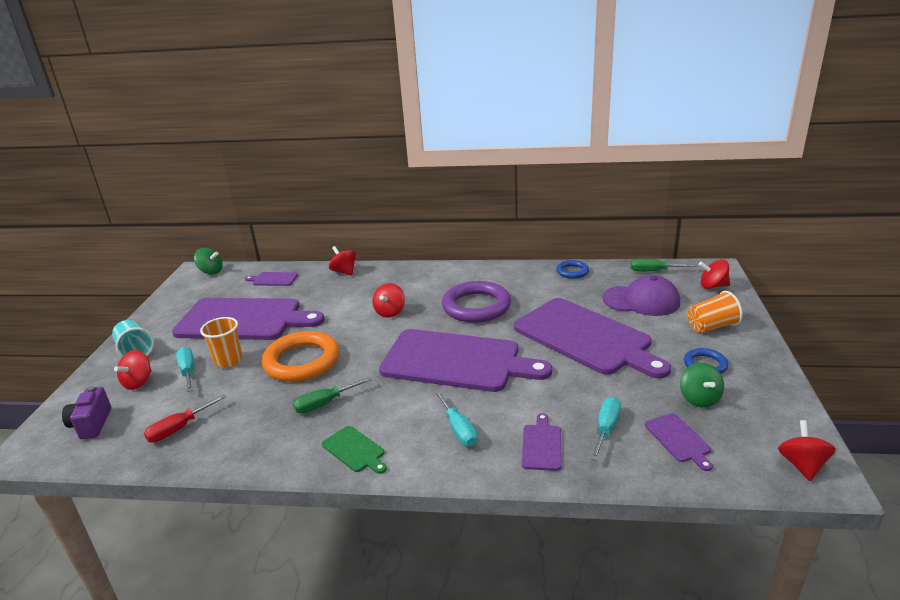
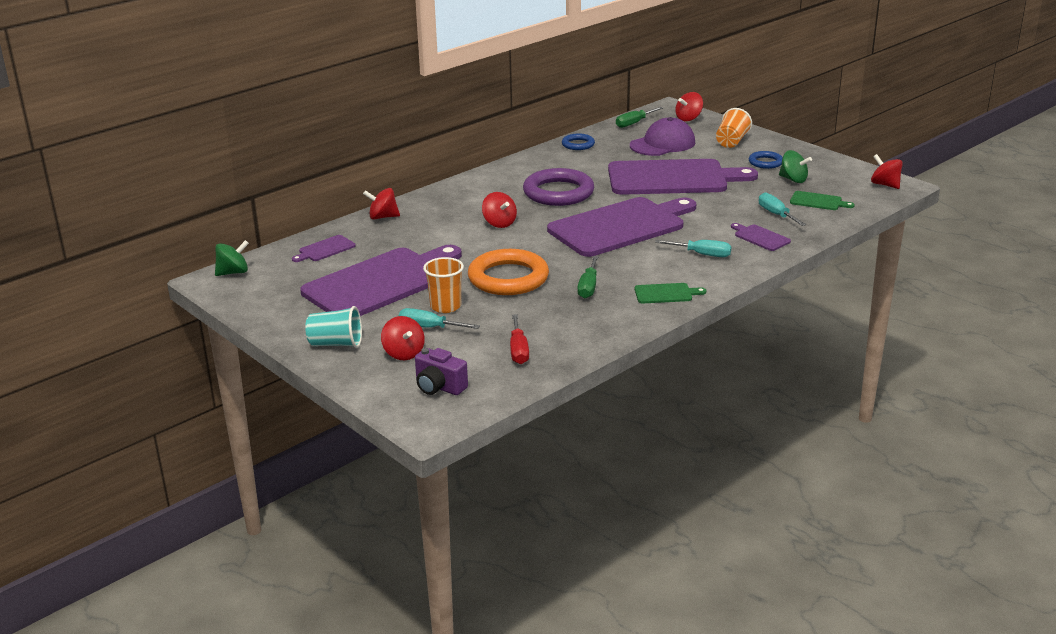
camera: 50 degrees left, 0 degrees up
purple cutting board [645,413,713,471] -> green cutting board [790,191,855,210]

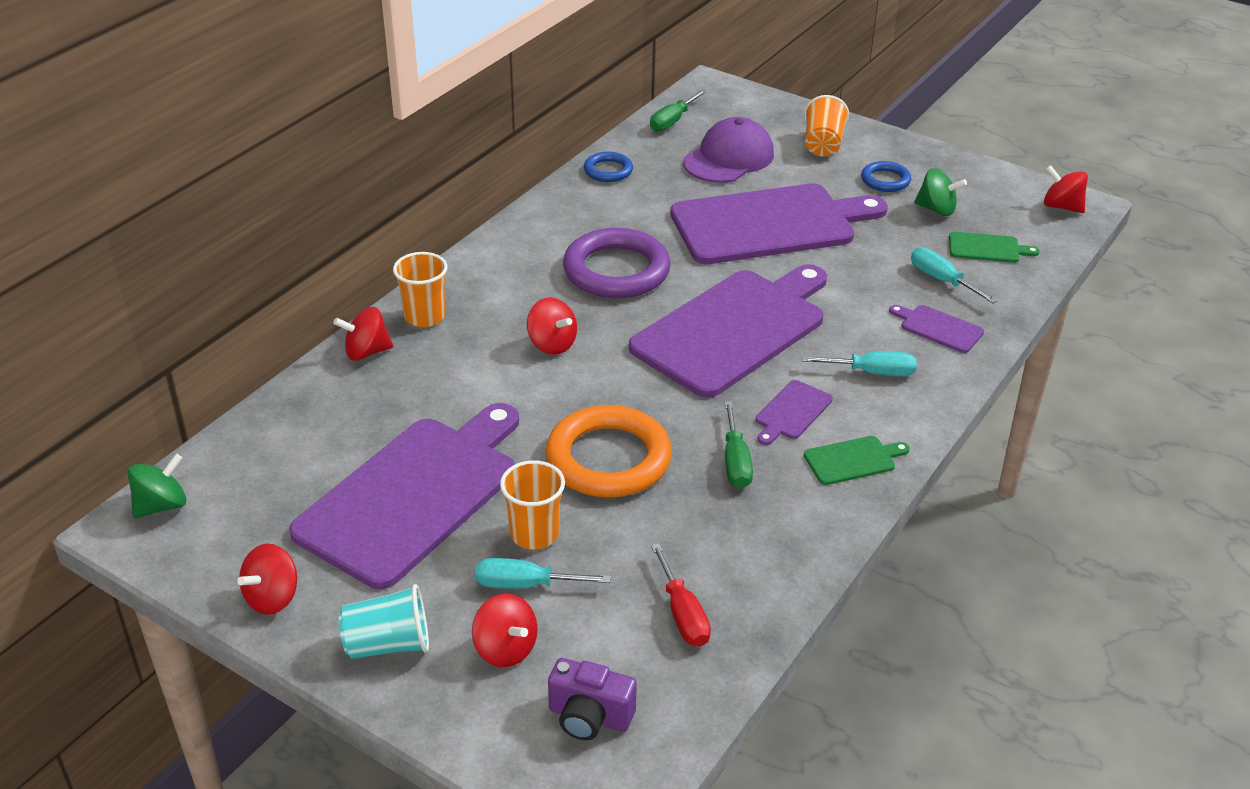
camera: 15 degrees left, 10 degrees up
purple cutting board [292,235,356,262] -> purple cutting board moved to [756,380,833,445]
red spinning top [675,92,703,121] -> red spinning top moved to [237,544,297,615]
none -> orange cup [393,252,447,327]

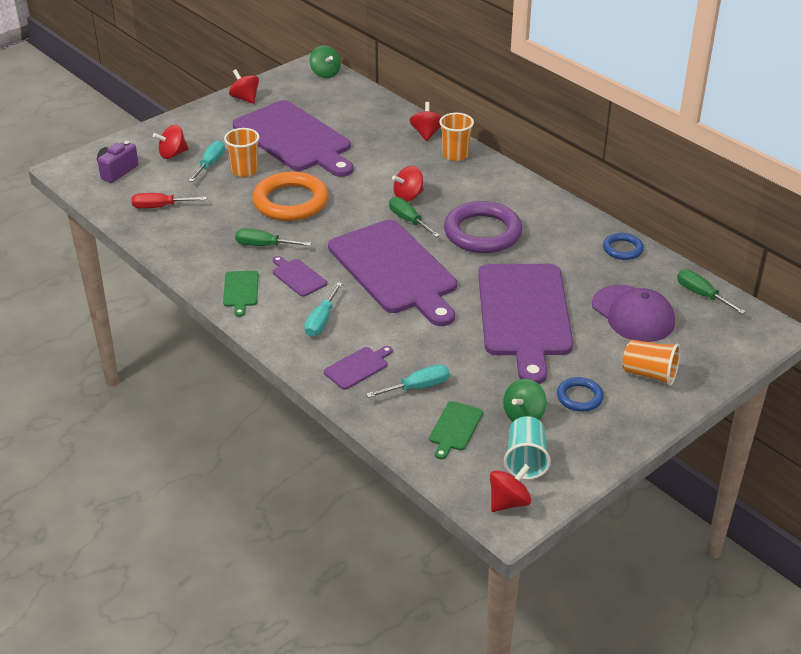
camera: 105 degrees right, 0 degrees up
turquoise cup [339,584,429,659] -> turquoise cup moved to [504,416,551,480]
none -> green screwdriver [389,197,440,237]

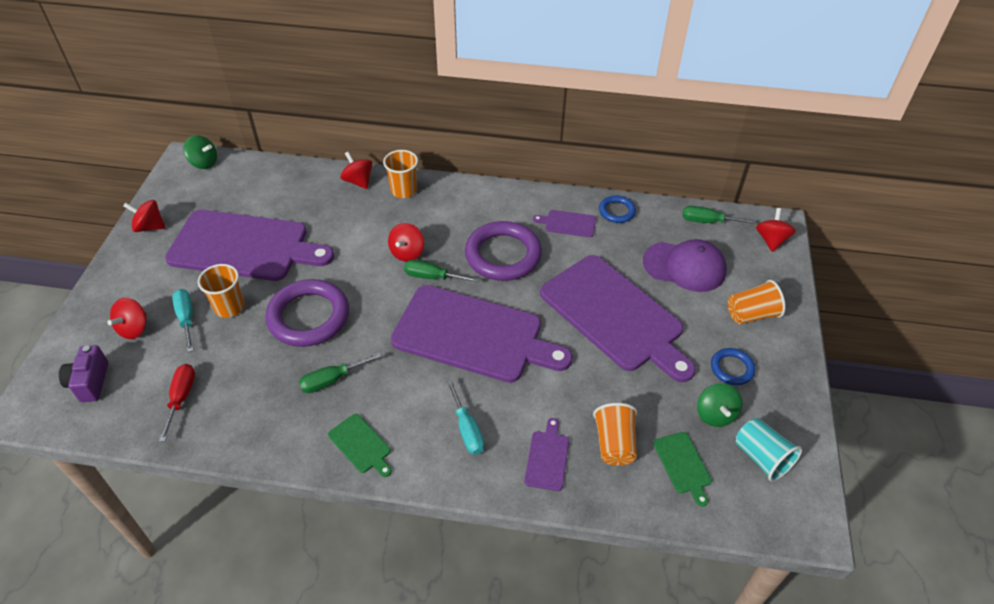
camera: 40 degrees left, 10 degrees up
red screwdriver [131,193,207,209] -> red screwdriver turned 135 degrees clockwise [159,364,195,442]
orange ring [252,172,329,221] -> purple ring [265,279,349,347]
purple cutting board [273,256,327,297] -> purple cutting board moved to [533,210,596,237]
turquoise screwdriver [366,364,450,398] -> orange cup [593,403,637,466]
red spinning top [490,464,531,512] -> red spinning top moved to [756,208,796,252]

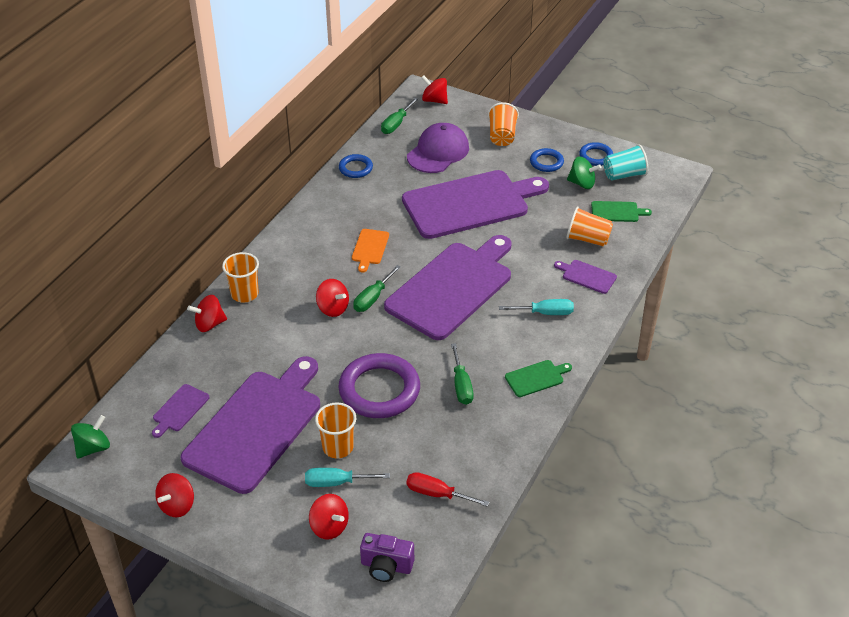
camera: 70 degrees left, 5 degrees down
purple ring [465,221,542,281] -> orange cutting board [352,229,389,272]
purple cutting board [533,210,596,237] -> purple cutting board moved to [152,384,209,438]
none -> blue ring [579,142,613,166]

